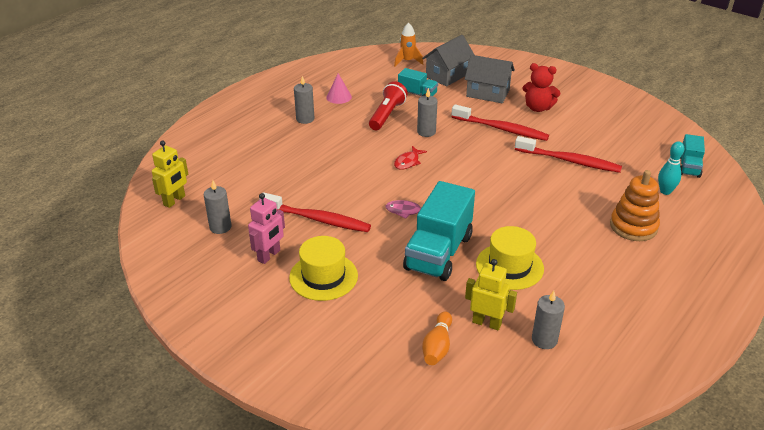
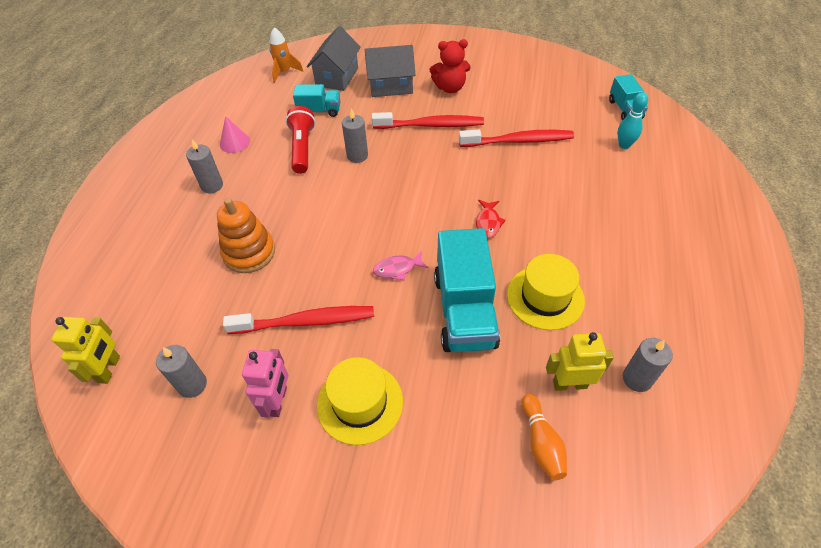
camera: 25 degrees left, 15 degrees up
red fish [394,146,427,170] -> red fish moved to [476,200,506,238]
orange stacking toy [610,170,660,241] -> orange stacking toy moved to [217,198,275,273]

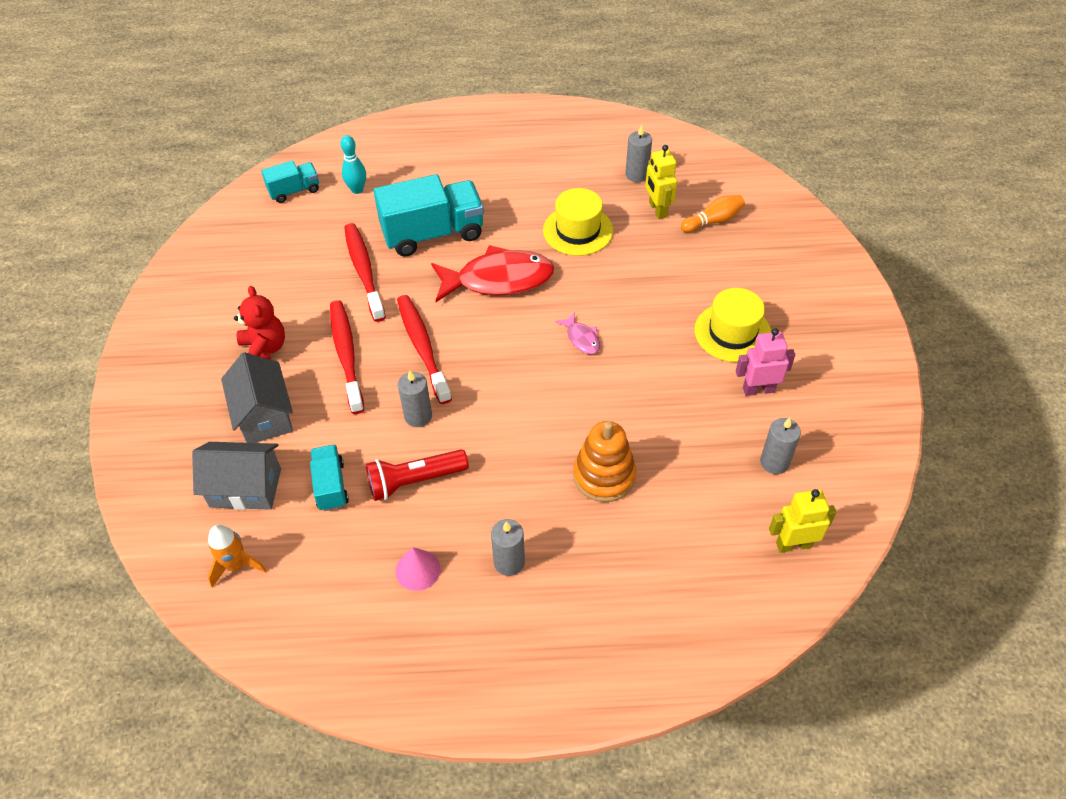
camera: 105 degrees left, 0 degrees up
red toothbrush [223,306,374,334] -> red toothbrush moved to [397,295,452,404]
turquoise truck [434,228,500,352] -> turquoise truck moved to [373,174,484,256]
red fish [476,200,506,238] -> red fish [431,245,554,302], size x2.25

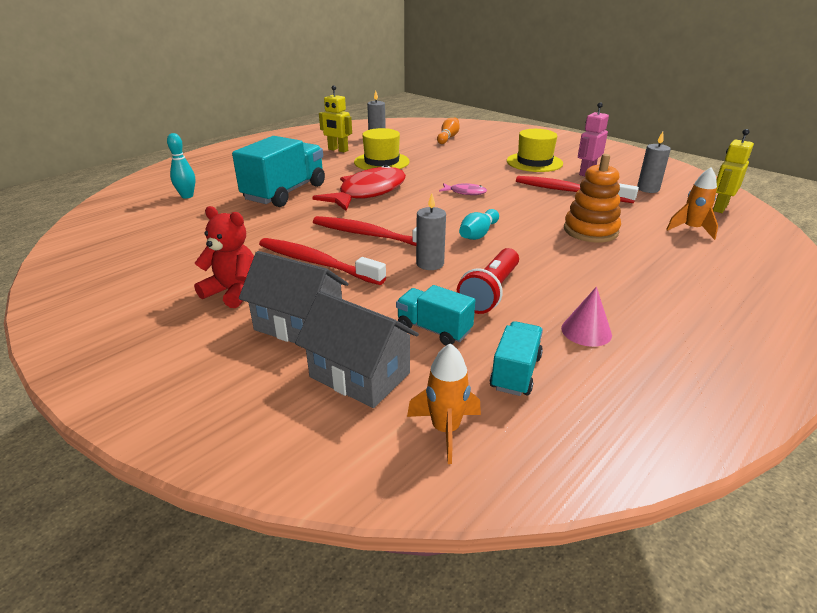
camera: 45 degrees left, 20 degrees down
grey house [192,442,281,510] -> grey house turned 75 degrees clockwise [295,291,419,408]
turquoise truck [261,160,319,203] -> turquoise truck moved to [490,321,543,396]
red toothbrush [344,223,386,322] -> red toothbrush moved to [516,176,639,203]
grey candle [491,519,525,576] -> none
yellow robot [645,145,677,219] -> yellow robot moved to [319,85,352,152]
none -> turquoise bowling pin [459,209,499,240]
none -> orange rocket [666,167,718,240]

